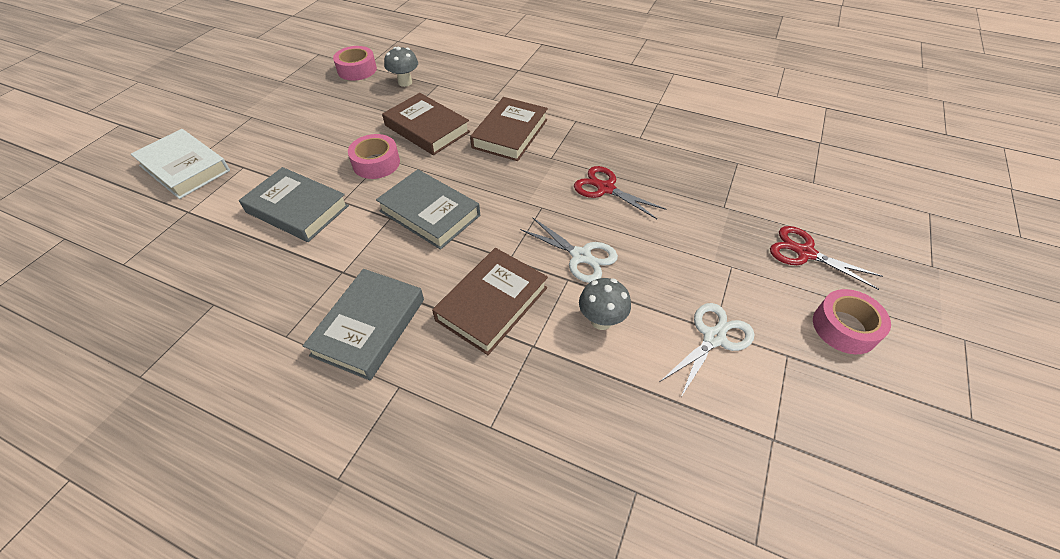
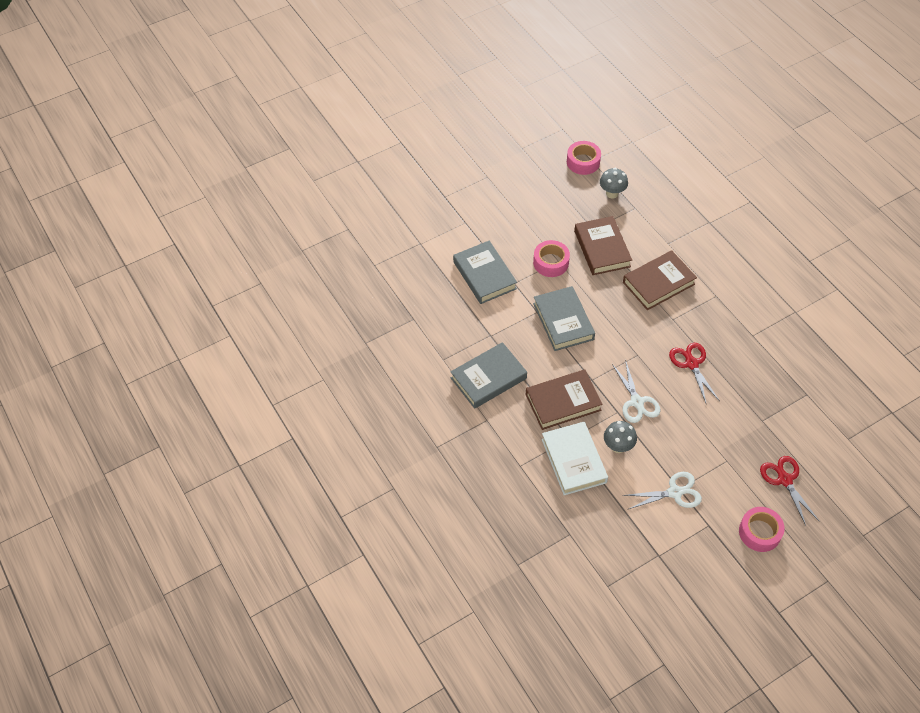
camera: 35 degrees right, 5 degrees up
white book [131,129,230,199] -> white book moved to [542,422,608,495]

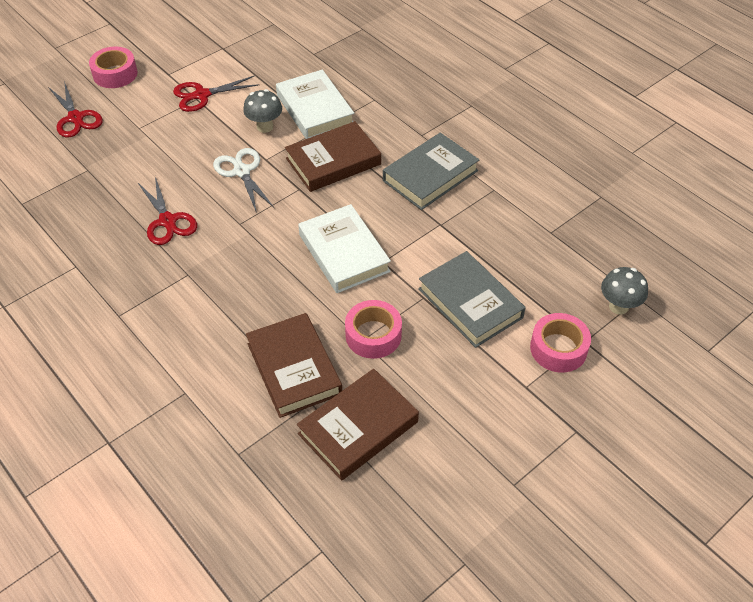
camera: 170 degrees right, 5 degrees down
grey book [533,286,595,351] -> white book [298,204,391,293]
pink tape [567,141,601,175] -> pink tape moved to [530,313,591,373]
grey mushroom [600,168,628,199] -> grey mushroom moved to [601,267,648,315]
brown book [623,250,697,310] -> brown book moved to [297,369,419,481]
white scissors [623,472,702,510] -> red scissors [173,75,260,112]

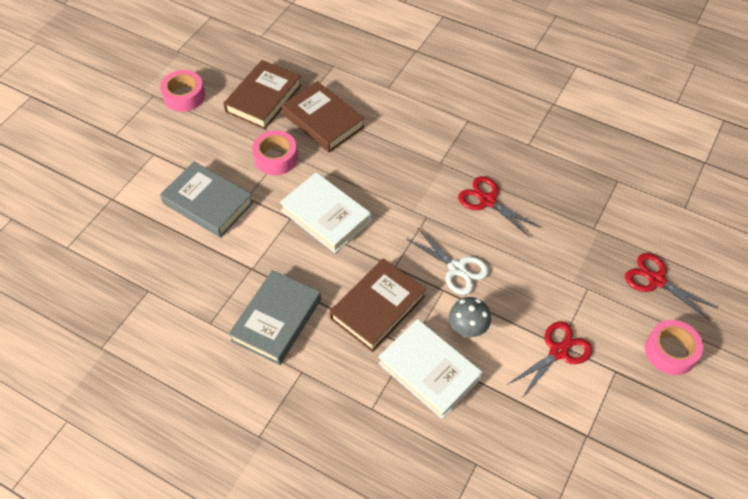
camera: 160 degrees right, 5 degrees up
pink tape [530,313,591,373] -> pink tape moved to [160,70,205,112]
grey mushroom [601,267,648,315] -> none

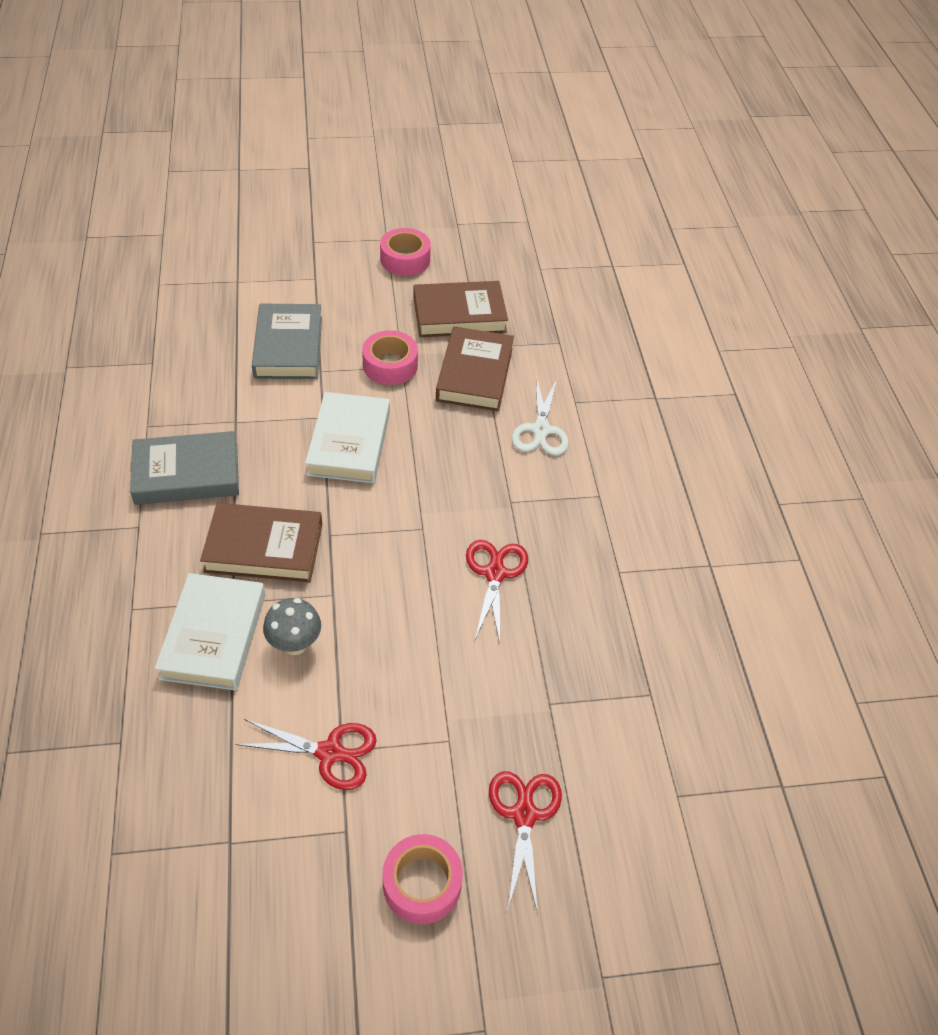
camera: 50 degrees right, 5 degrees down
white scissors [406,227,489,295] -> white scissors moved to [512,376,569,456]

